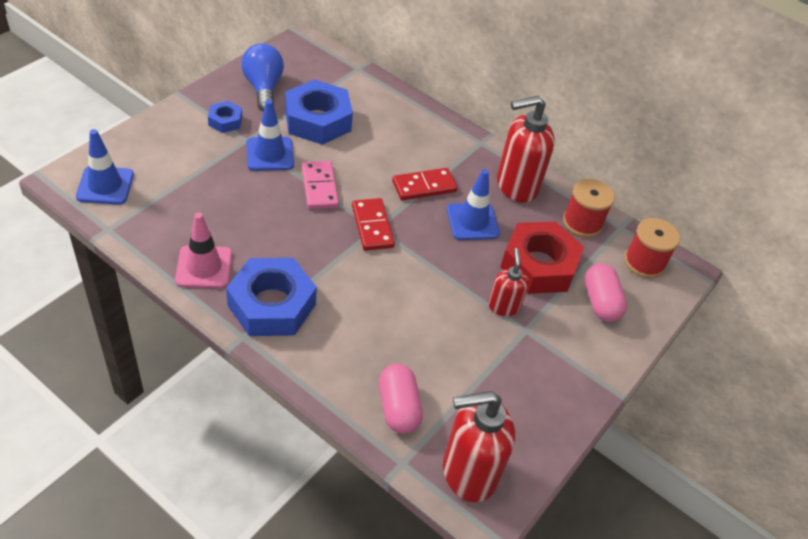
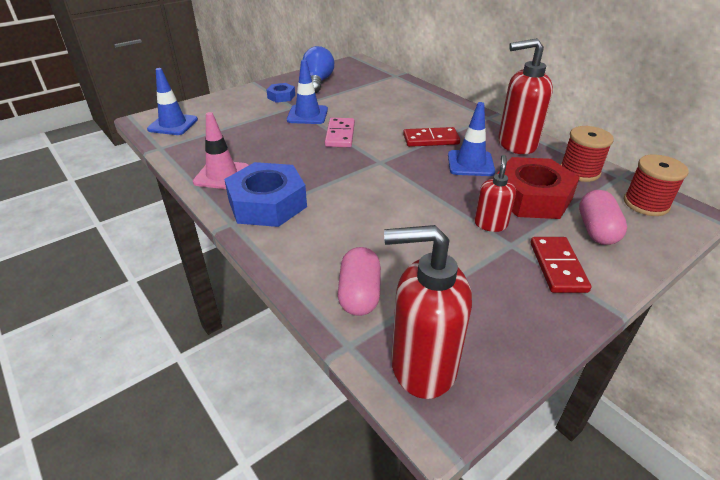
camera: 20 degrees right, 10 degrees down
blue nut [285,79,353,145] -> none
red domino [352,198,395,251] -> red domino moved to [531,237,592,293]

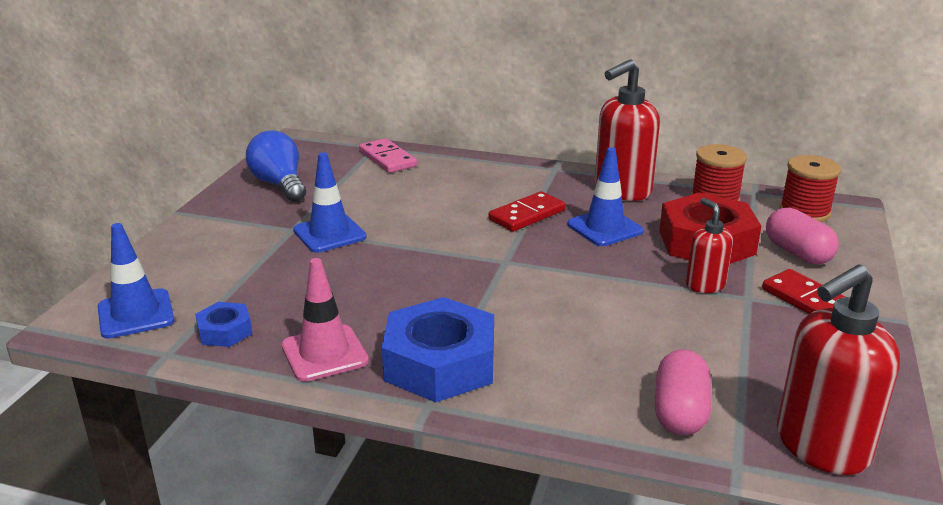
camera: 35 degrees left, 10 degrees down
blue nut [267,83,295,103] -> blue nut moved to [195,302,252,347]
pink domino [325,118,355,147] -> pink domino moved to [359,138,417,173]
pink capsule [338,247,381,316] -> pink capsule turned 45 degrees clockwise [655,350,711,435]

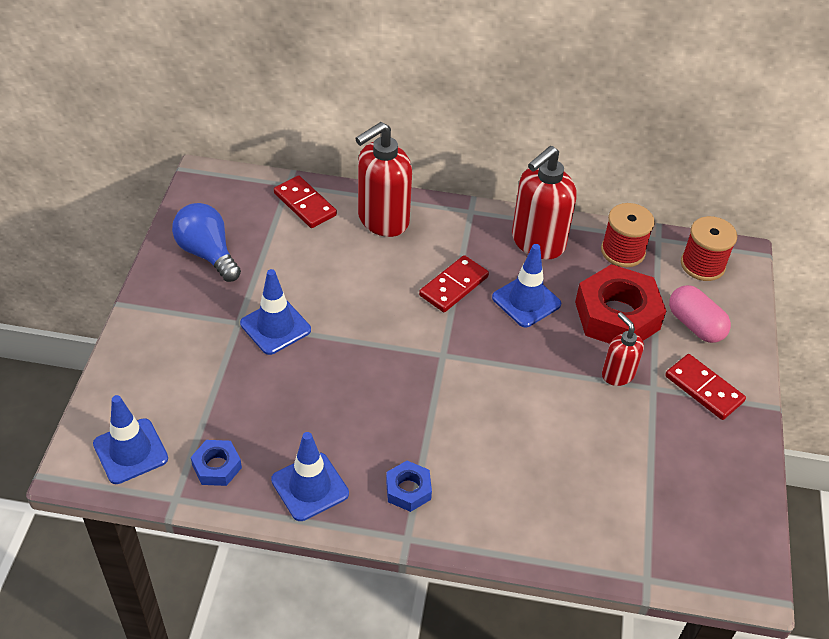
camera: 10 degrees left, 20 degrees up
pink traffic cone [281,258,369,382] -> blue traffic cone [271,432,349,521]
pink domino [359,138,417,173] -> red domino [274,176,337,228]
blue nut [382,297,494,402] -> blue nut [386,461,432,512], size x0.49
pink capsule [655,350,711,435] -> none
red soap dispenser [777,265,900,475] -> red soap dispenser moved to [355,122,412,237]

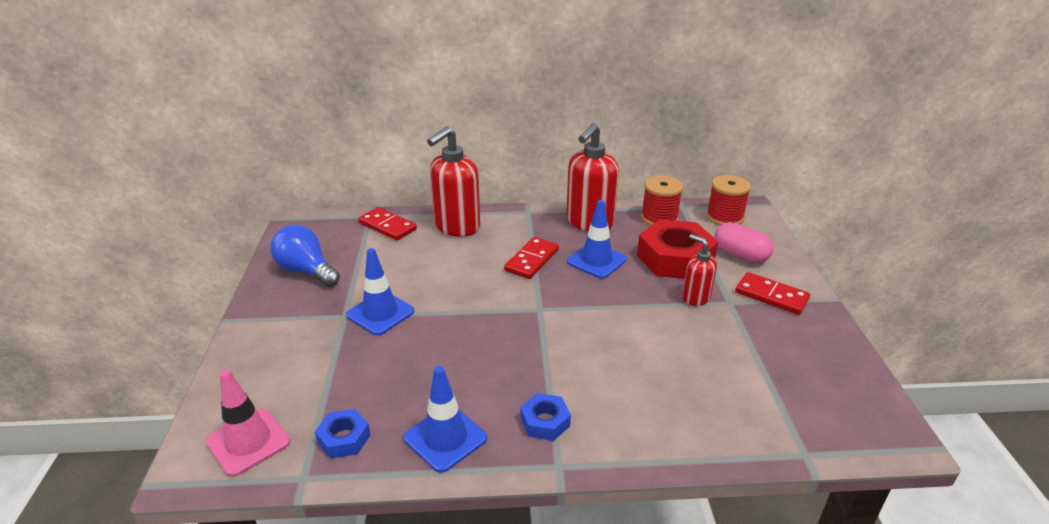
camera: 10 degrees left, 15 degrees down
blue traffic cone [93,395,168,484] -> pink traffic cone [206,370,290,477]

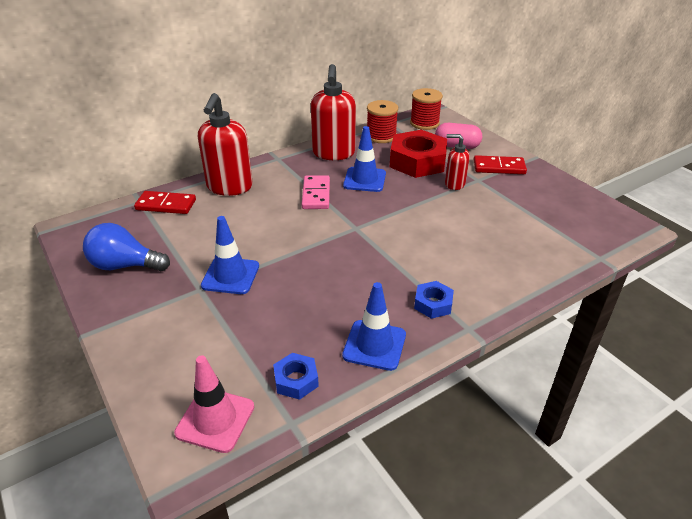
camera: 30 degrees left, 5 degrees up
red domino [504,237,559,279] -> pink domino [302,175,330,209]

